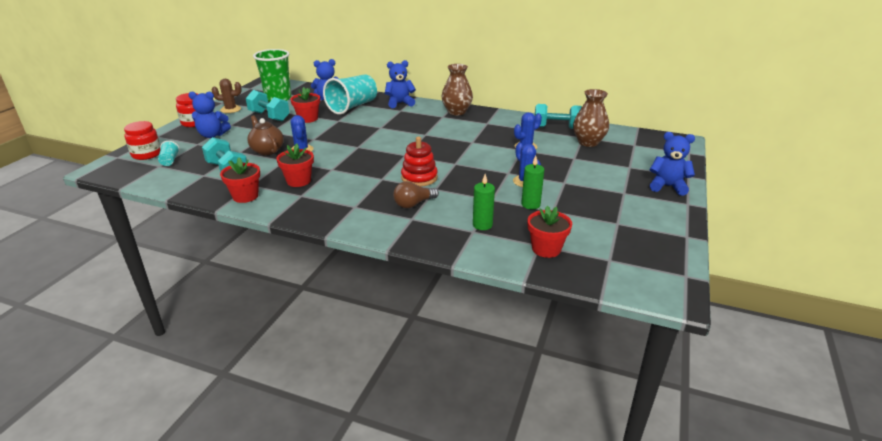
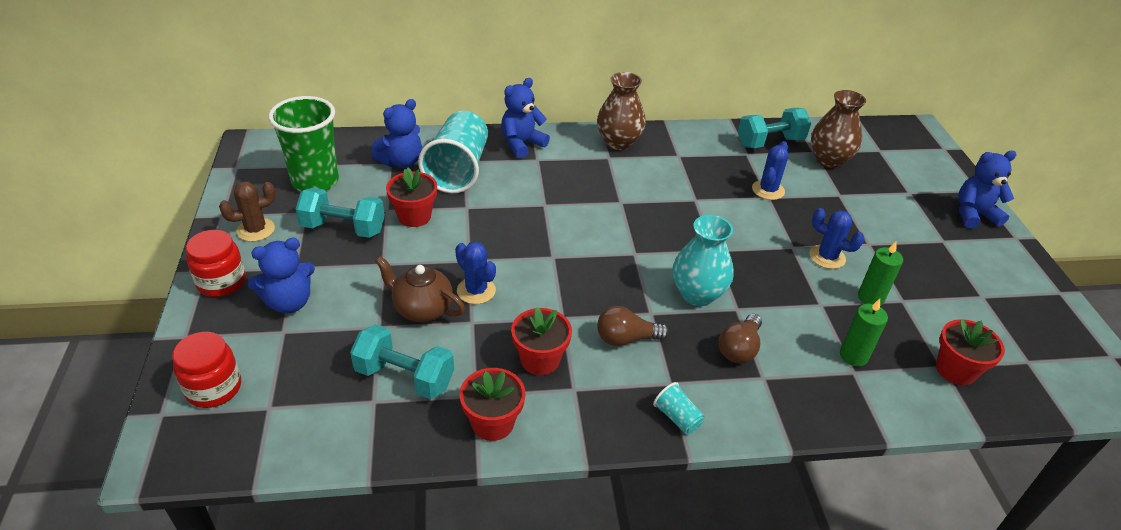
camera: 30 degrees left, 10 degrees up
turquoise cup [158,141,180,166] -> turquoise cup moved to [653,382,705,434]
red stacking toy [401,136,438,187] -> turquoise vase [672,215,734,306]
none -> brown light bulb [597,306,669,346]

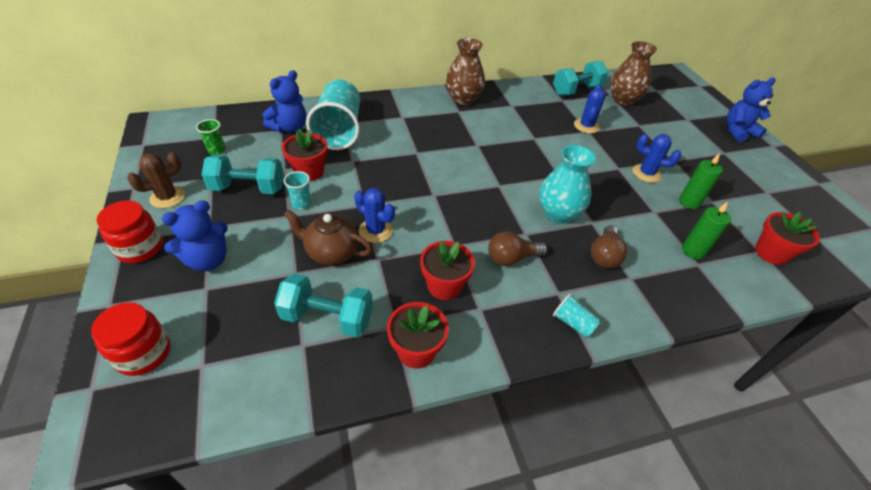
camera: 10 degrees left, 5 degrees up
green cup [268,96,339,192] -> green cup [196,119,225,155], size x0.42
blue teddy bear [501,78,550,158] -> none
none -> turquoise cup [284,171,311,210]

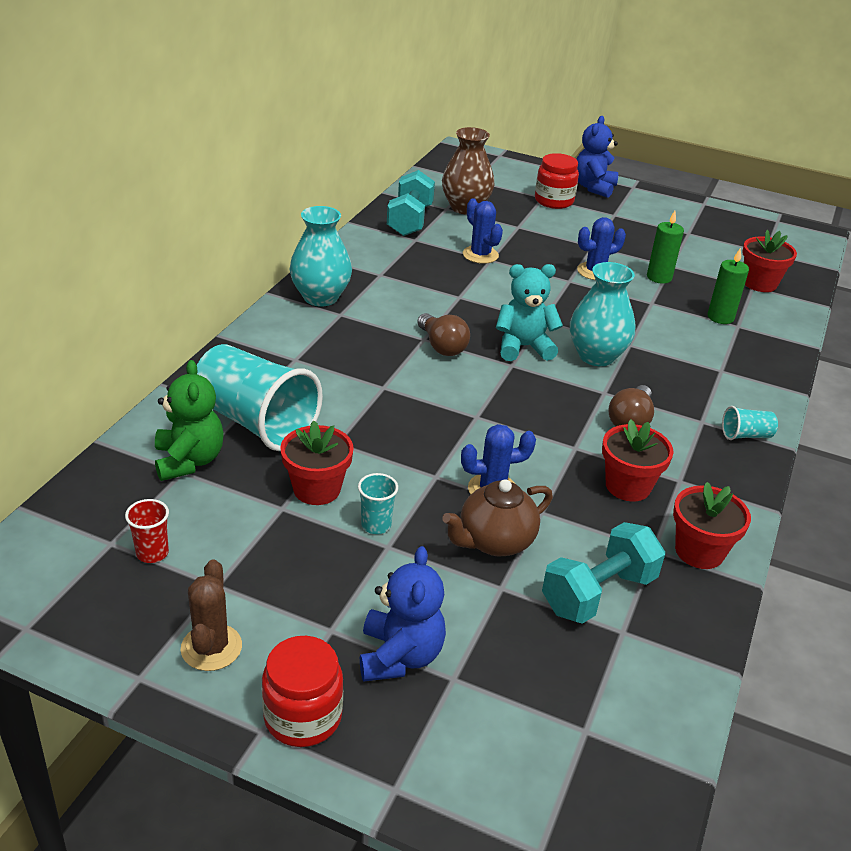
camera: 50 degrees left, 10 degrees down
red jar [91,302,171,376] -> red jar moved to [535,153,579,209]
green cup [196,119,225,155] -> red cup [125,499,169,563]
turquoise dumbbell [202,155,284,194] -> none
blue teddy bear [263,70,306,133] -> green teddy bear [155,360,224,481]
brown vase [446,38,485,105] -> turquoise vase [289,206,352,307]
brown light bulb [591,225,627,269] -> brown light bulb moved to [417,313,470,356]
none -> turquoise teddy bear [496,264,563,361]

